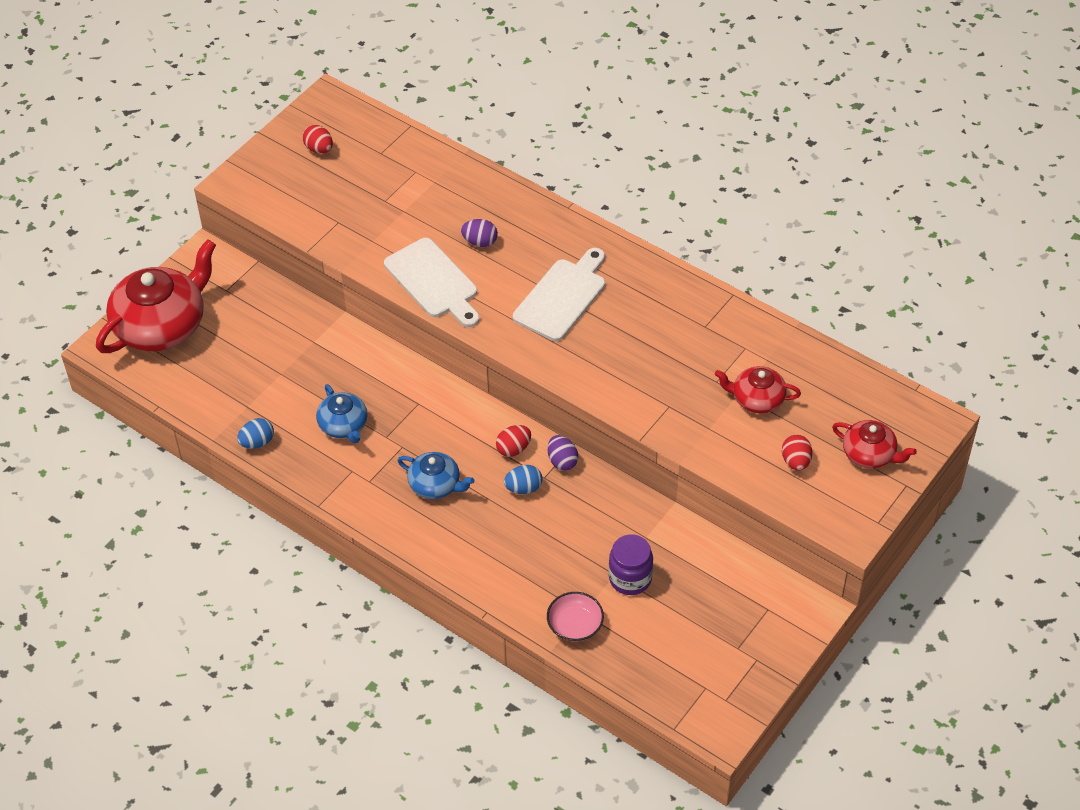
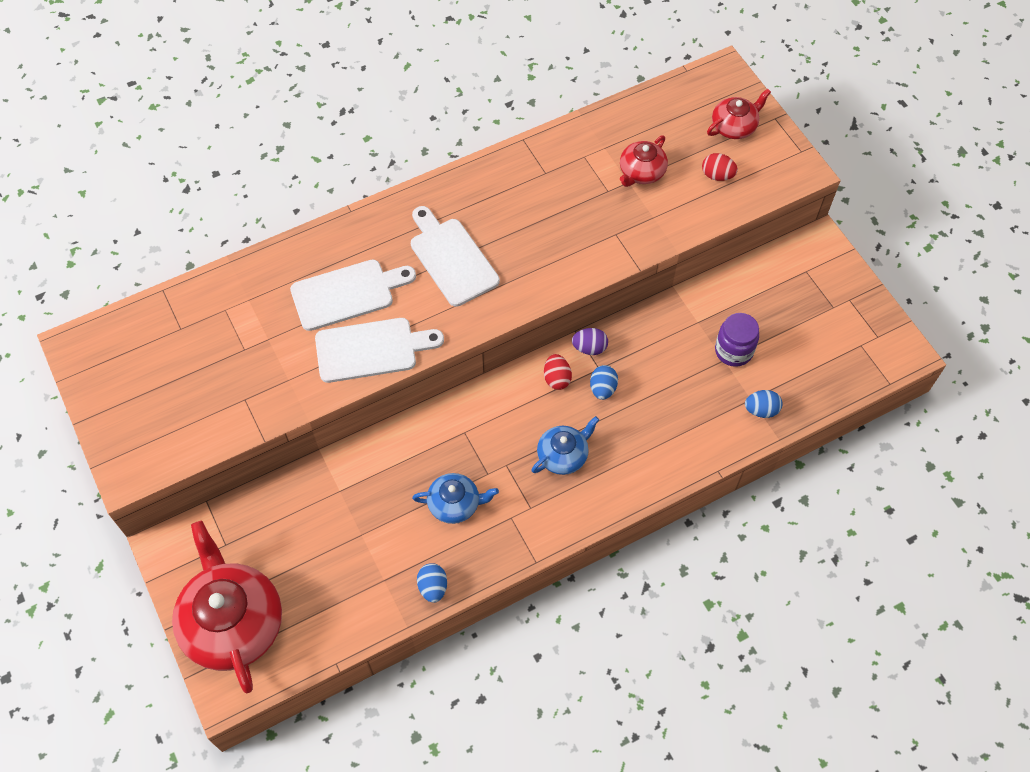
camera: 65 degrees left, 10 degrees up
red egg [303,125,333,154] -> none
purple egg [461,219,498,247] -> white cutting board [290,260,416,331]
pink bowl [547,592,604,641] -> blue egg [745,390,783,418]

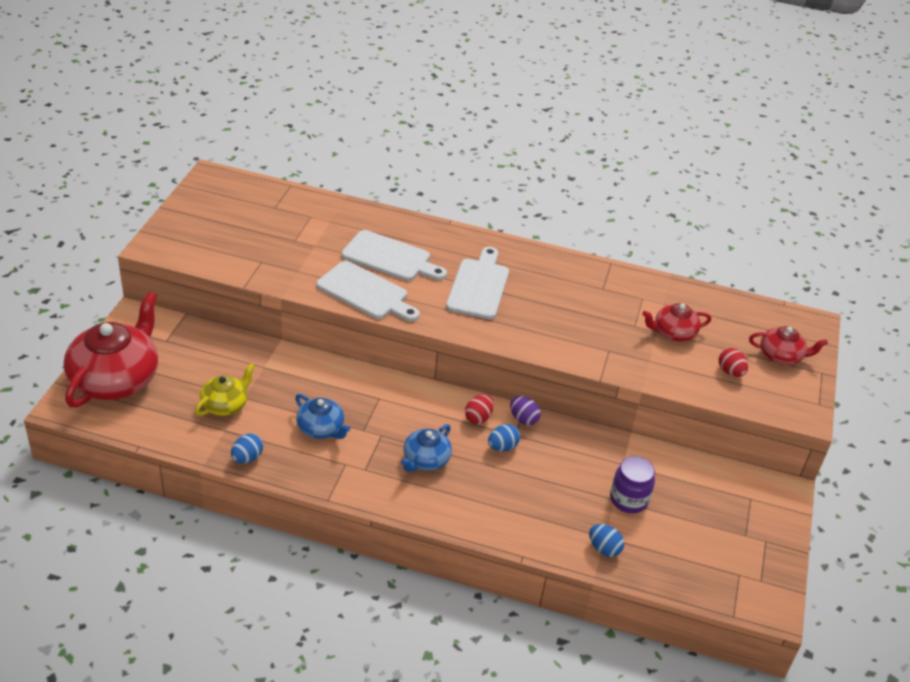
camera: 40 degrees right, 20 degrees down
blue teapot [531,416,599,475] -> blue teapot turned 120 degrees clockwise [401,424,452,472]
none -> yellow teapot [195,363,255,416]

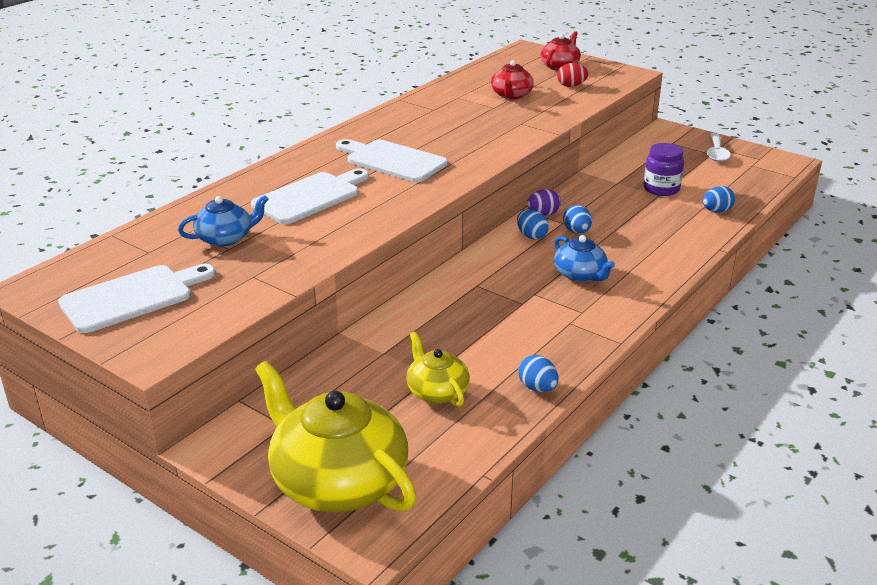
camera: 65 degrees left, 10 degrees down
red teapot [64,291,158,408] -> yellow teapot [255,361,416,512]
blue teapot [295,394,350,439] -> blue teapot moved to [178,195,269,247]
white cutting board [316,261,420,322] -> white cutting board moved to [58,264,216,333]
red egg [465,394,494,424] -> blue egg [517,209,549,239]
none -> white spoon [707,133,731,162]

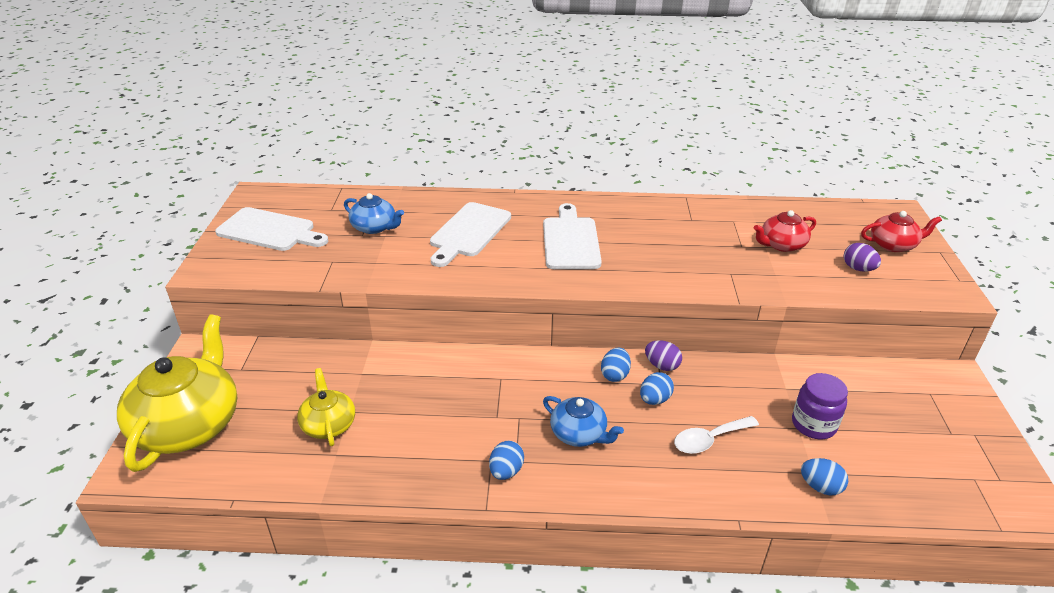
camera: 55 degrees right, 5 degrees up
white cutting board [251,169,369,224] -> white cutting board turned 105 degrees clockwise [430,202,511,267]
yellow teapot [406,332,470,407] -> yellow teapot turned 45 degrees counterclockwise [297,368,355,446]
blue egg [518,355,558,392] -> blue egg moved to [489,441,524,480]
blue teapot [554,235,615,282] -> blue teapot turned 75 degrees counterclockwise [543,396,624,447]
red egg [557,63,588,87] -> purple egg [844,243,881,272]
white spoon [707,133,731,162] -> white spoon moved to [674,416,759,454]

